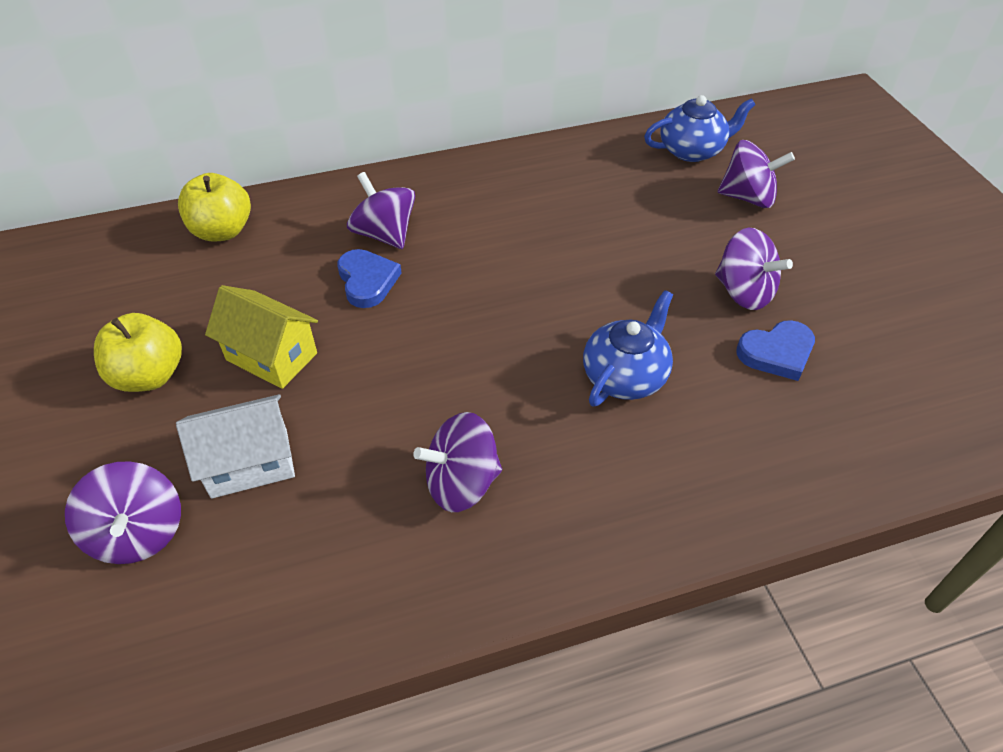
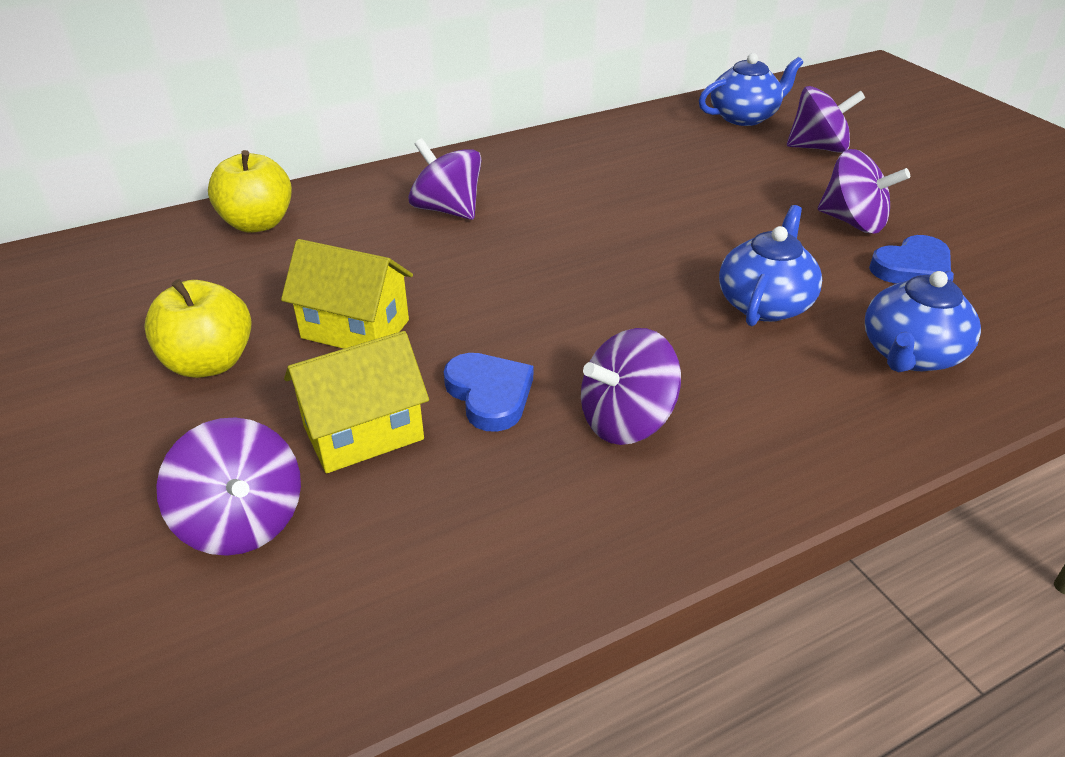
camera: 10 degrees left, 10 degrees down
white house [176,394,295,499] -> yellow house [284,331,429,473]
blue heart [338,249,402,308] -> blue heart moved to [444,353,533,432]
none -> blue teapot [865,271,981,372]

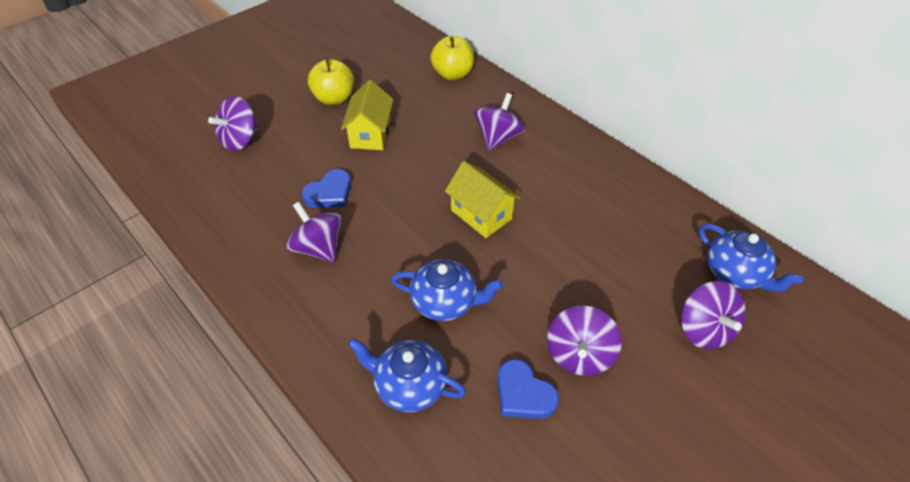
camera: 75 degrees right, 10 degrees up
yellow house [284,331,429,473] -> yellow house moved to [445,161,520,238]

